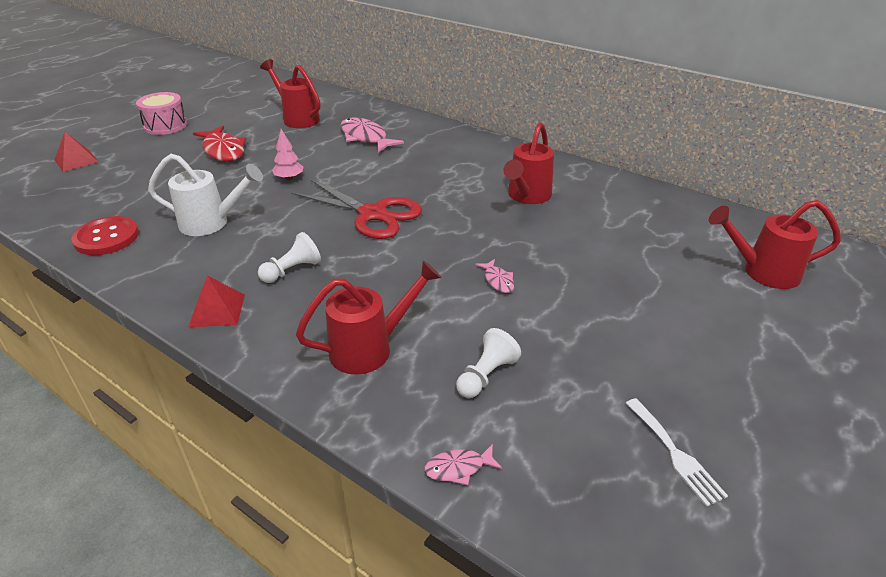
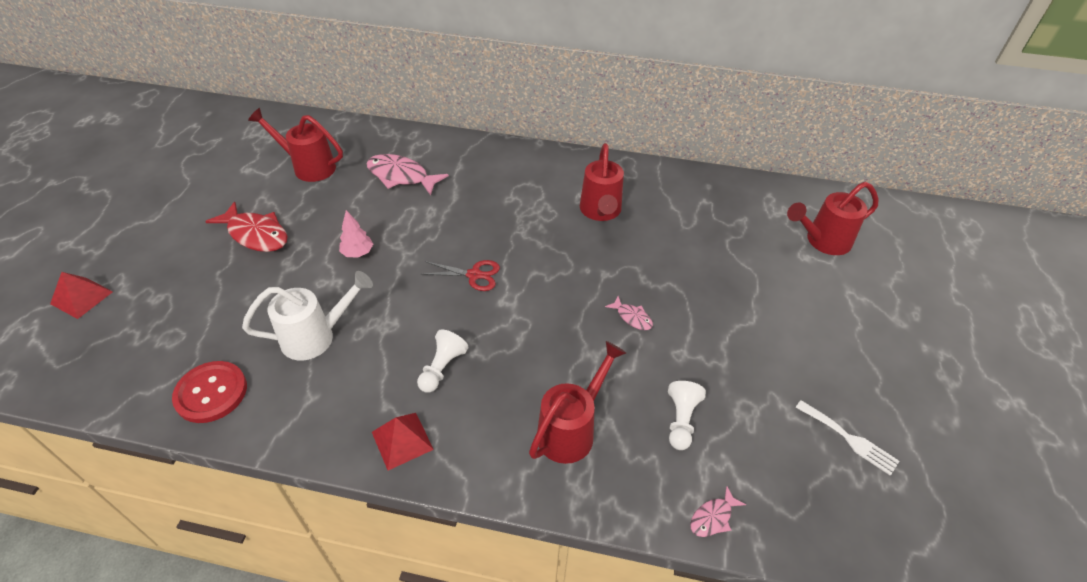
camera: 25 degrees left, 10 degrees up
pink drum [136,92,187,135] -> none
red scissors [291,179,422,239] -> red scissors [421,260,500,291], size x0.54

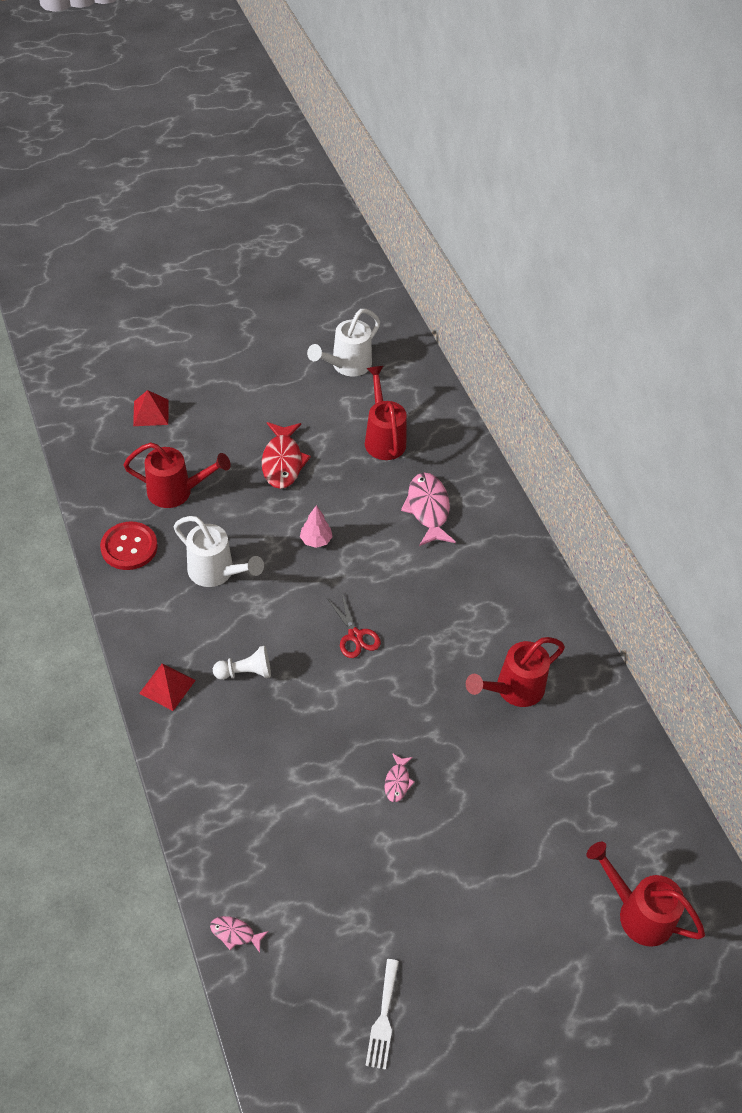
camera: 55 degrees right, 5 degrees up
red watering can [529,341,626,464] -> red watering can moved to [123,442,231,508]
white pawn [668,381,706,450] -> none
none -> white watering can [307,309,380,376]

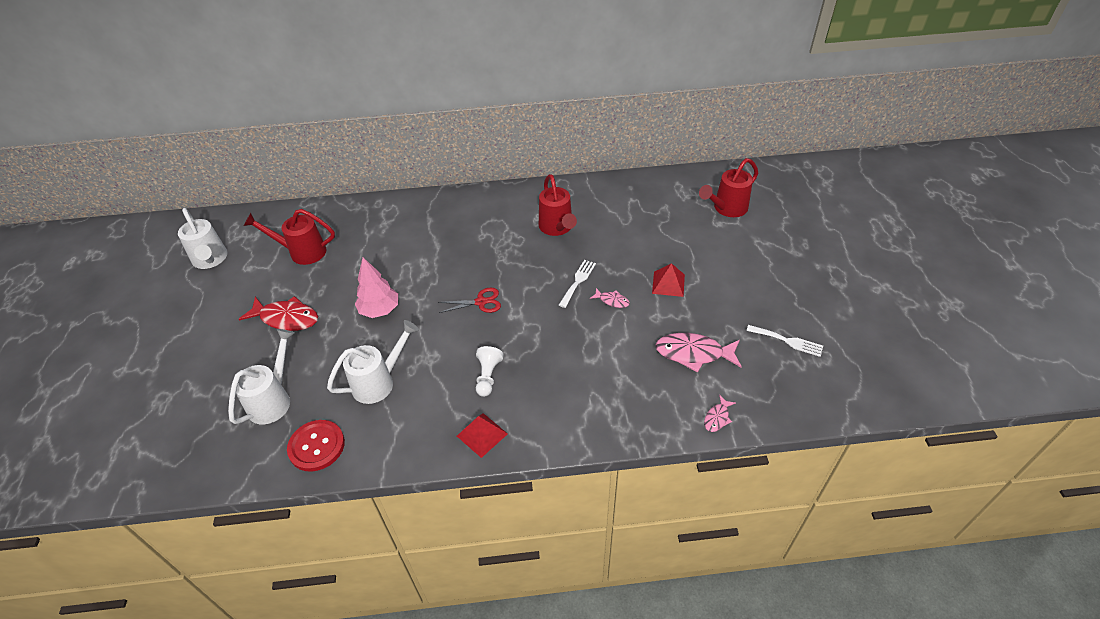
camera: 70 degrees left, 5 degrees down
red watering can [123,442,231,508] -> white watering can [228,329,294,424]
red pyramid [133,390,168,426] -> red pyramid moved to [652,263,685,297]
pink tree [300,505,333,548] -> pink tree [355,257,398,318], size x1.55
pink fish [401,473,456,546] -> pink fish moved to [655,333,742,372]
none -> white fork [559,260,596,308]

